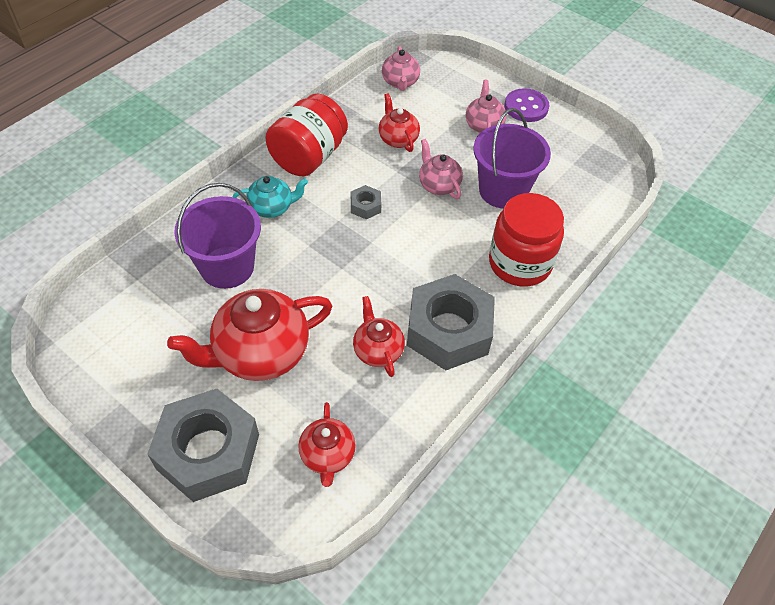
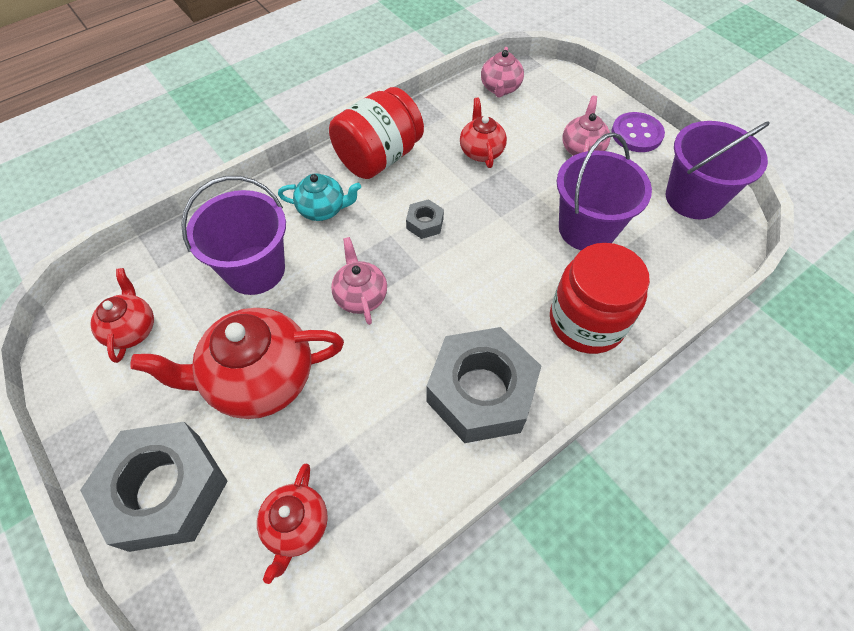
camera: 15 degrees right, 5 degrees up
red teapot [353,296,405,377] -> red teapot moved to [90,268,154,363]
pink teapot [419,139,463,199] -> pink teapot moved to [331,237,387,325]
none -> purple bucket [666,121,770,219]

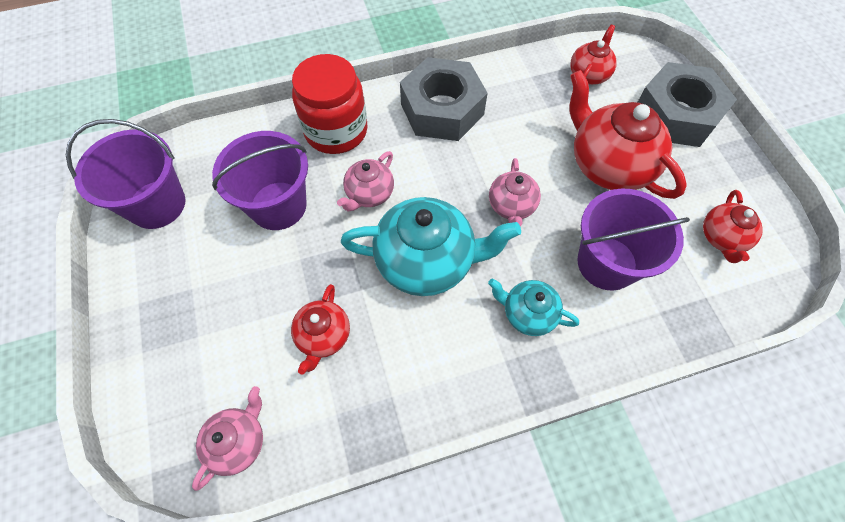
camera: 160 degrees left, 5 degrees up
red teapot [130,308,344,419] -> red teapot turned 135 degrees counterclockwise [569,70,687,199]
red jar [329,87,424,179] -> none
grey nut [406,199,444,239] -> turquoise teapot [341,197,521,296]
pink teapot [562,96,610,156] -> pink teapot moved to [337,151,394,212]
purple button [611,112,665,152] -> none

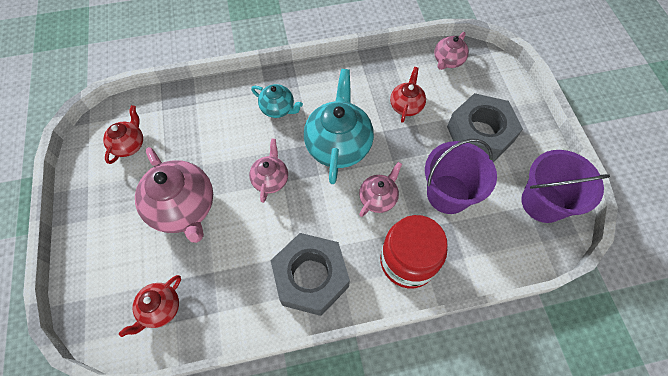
camera: 175 degrees left, 0 degrees up
turquoise teapot [341,197,521,296] -> turquoise teapot turned 90 degrees clockwise [304,69,374,184]
red teapot [569,70,687,199] -> pink teapot [135,147,213,243]
purple bucket [577,188,690,290] -> none
grey nut [638,62,737,147] -> grey nut moved to [447,93,523,163]

